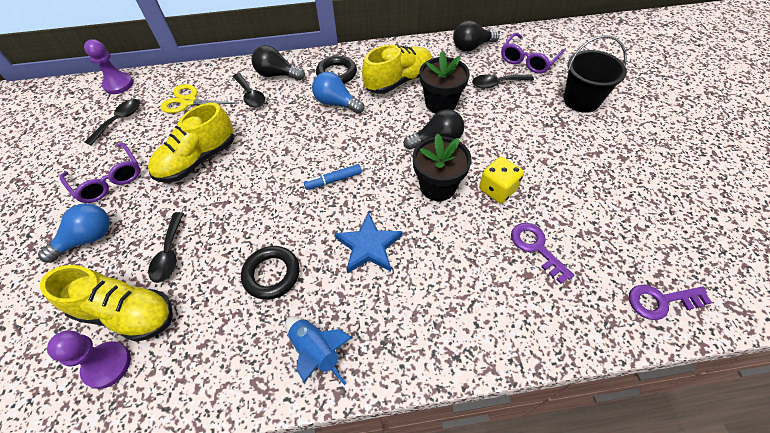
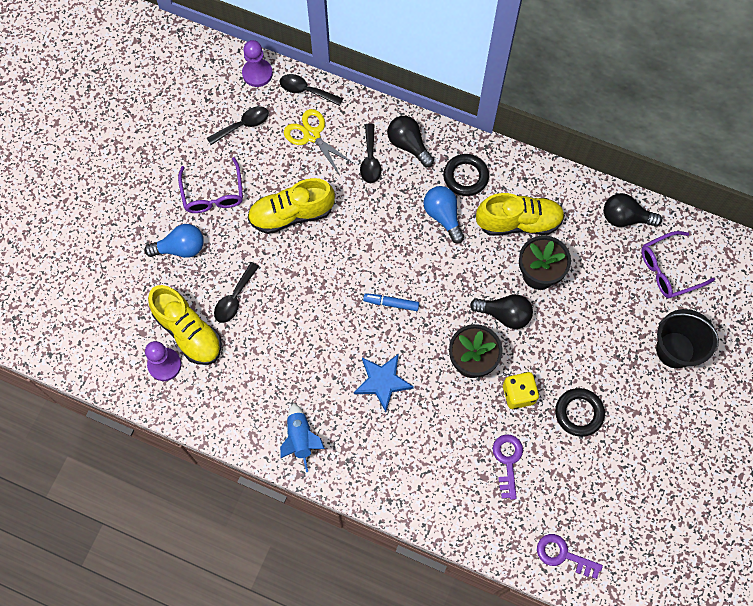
camera: 30 degrees right, 15 degrees up
black ring [241,246,300,300] -> black ring moved to [555,388,605,437]
black spoon [472,74,534,89] -> black spoon moved to [280,74,343,106]

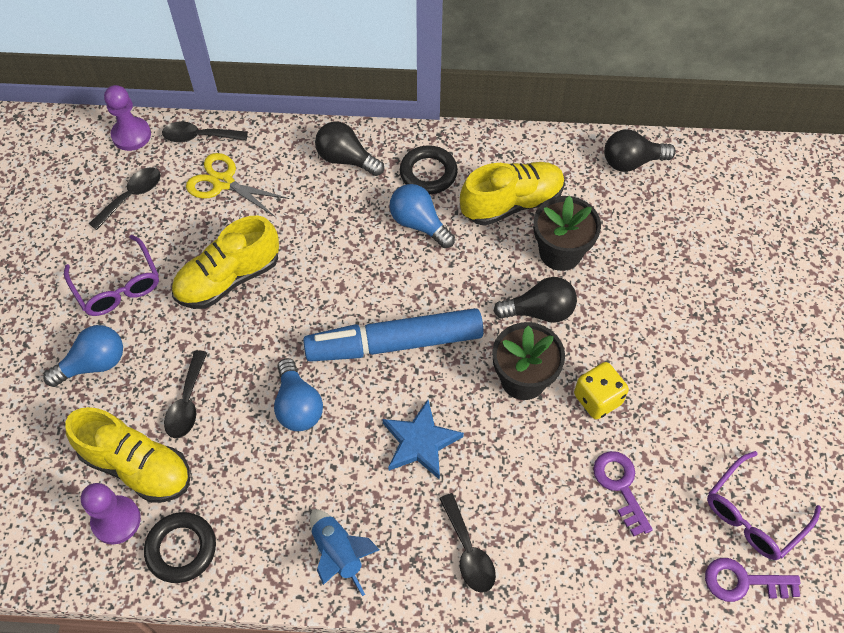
camera: 20 degrees left, 10 degrees down
black spoon [360,123,381,183] -> black spoon moved to [439,493,496,593]
blue marker [363,293,419,311] -> blue marker [303,308,483,362], size x2.36
black ring [555,388,605,437] -> black ring moved to [144,512,216,583]
purple glasses [641,231,715,298] -> purple glasses moved to [707,451,821,560]
black bucket [656,309,719,368] -> none
none -> blue light bulb [274,358,323,431]

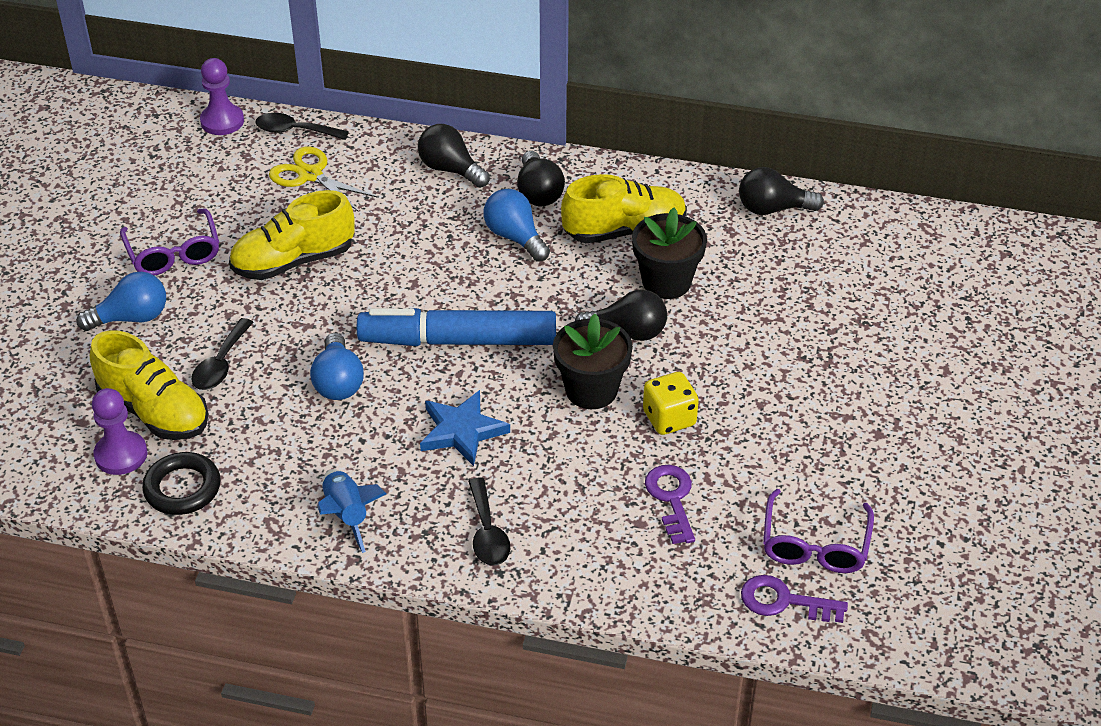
camera: 10 degrees right, 15 degrees down
black spoon [89,167,161,230] -> none
black ring [400,145,458,194] -> black light bulb [517,151,565,206]
purple glasses [707,451,821,560] -> purple glasses turned 45 degrees counterclockwise [763,489,874,573]

